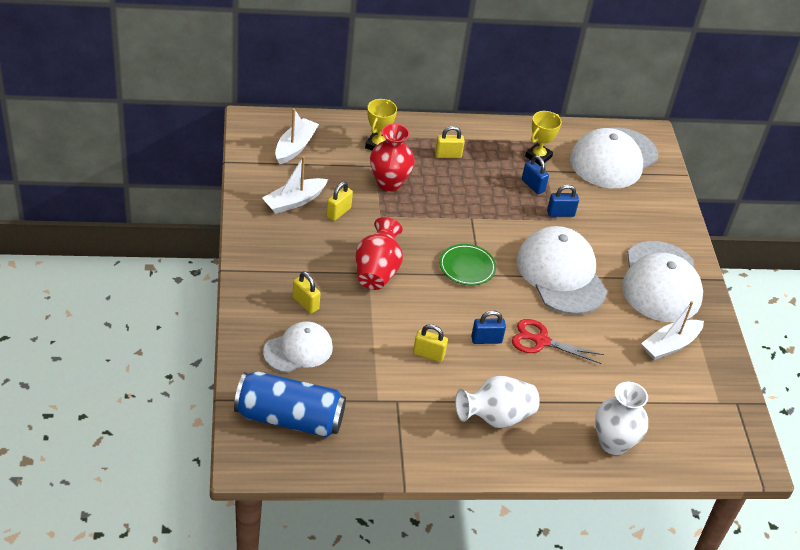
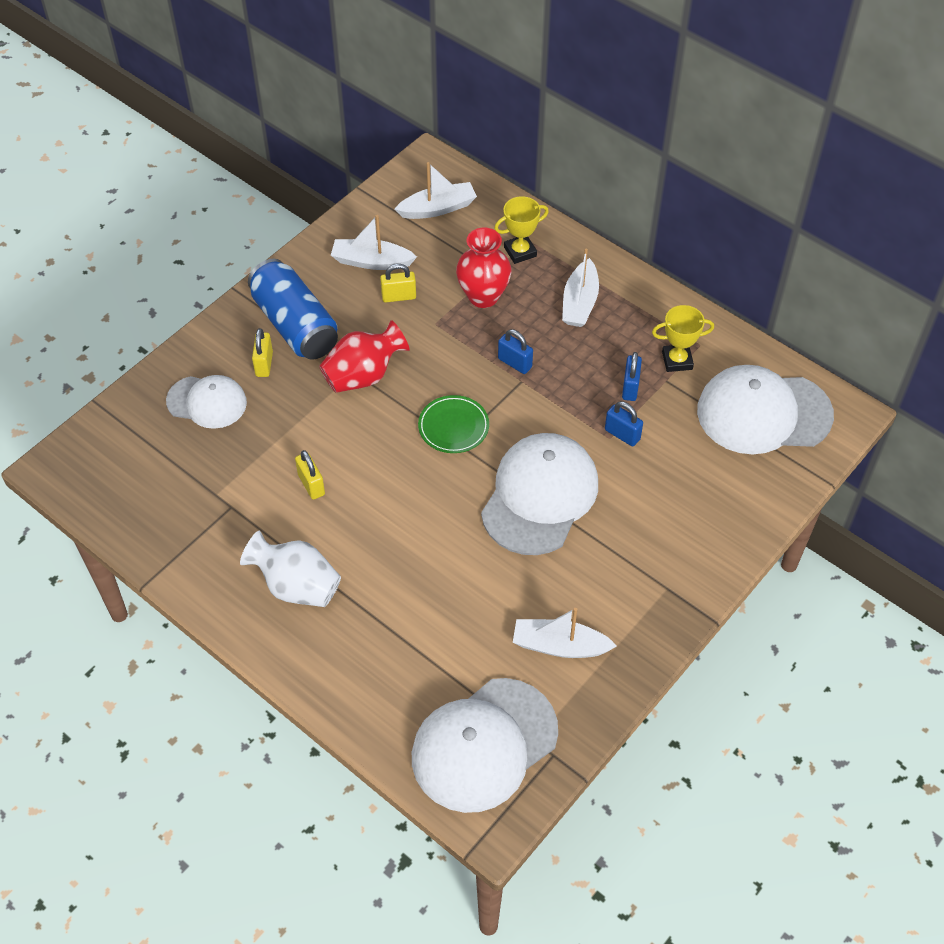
camera: 50 degrees right, 10 degrees up
blue can [234,372,346,437] -> blue can moved to [248,259,338,360]
yellow padlock [435,126,465,158] -> white boat [562,248,599,327]
blue padlock [471,310,506,344] -> blue padlock moved to [498,329,533,374]
red scissors [512,319,604,364] -> none
white vase [595,382,648,455] -> none
white cap [622,241,703,322] -> white cap moved to [412,678,558,813]

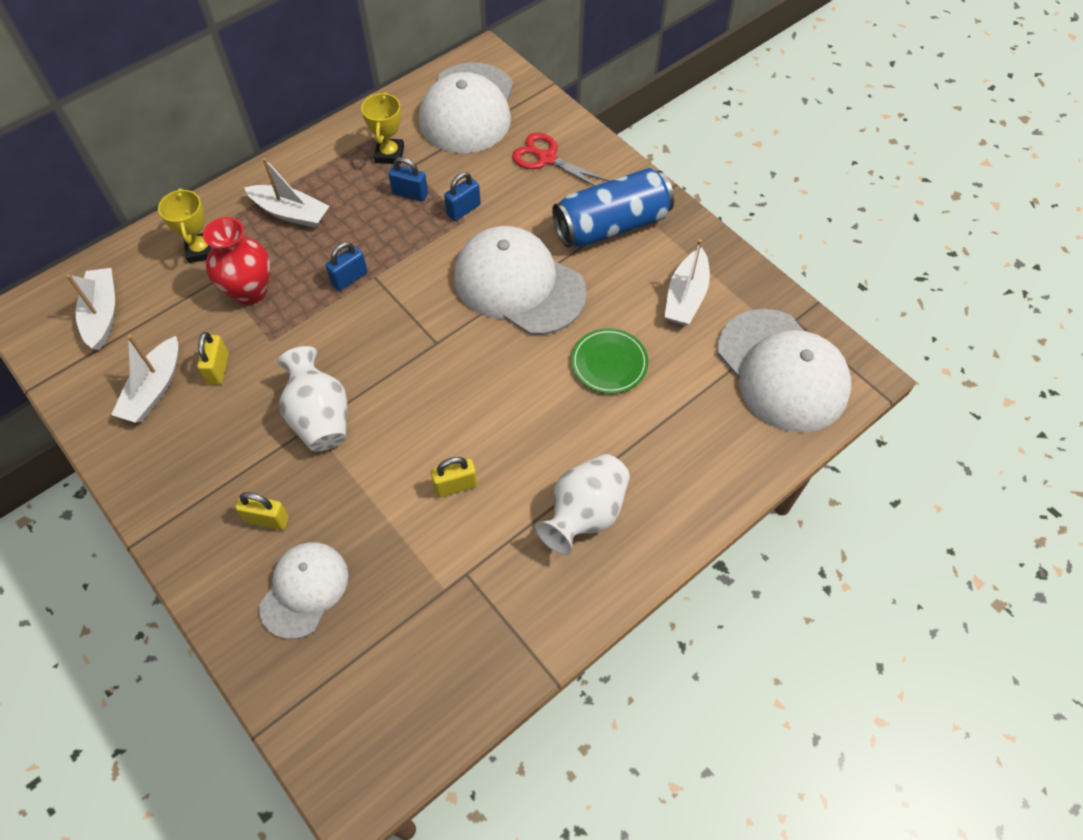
camera: 80 degrees left, 5 degrees up
blue can [248,259,338,360] -> blue can moved to [552,168,674,248]
red vase [319,320,410,393] -> white vase [277,346,347,451]
green plate [418,395,489,453] -> green plate moved to [571,328,648,394]
none -> red scissors [512,133,610,186]

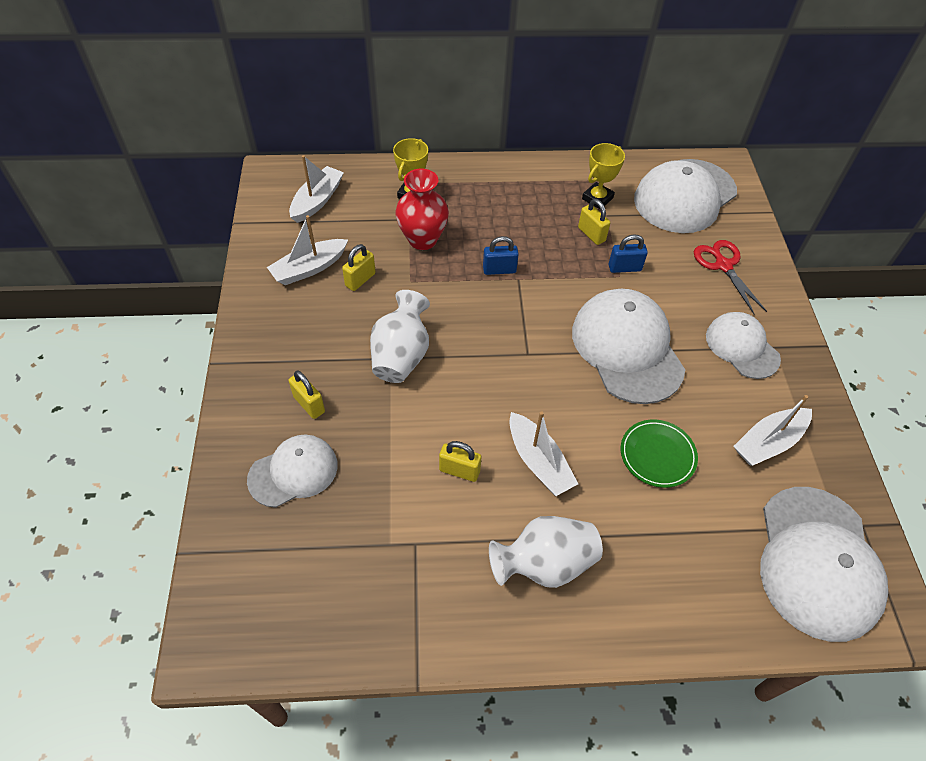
camera: 35 degrees right, 5 degrees down
white boat [244,158,330,228] -> white boat moved to [509,411,578,496]
blue padlock [389,157,428,202] -> yellow padlock [578,199,610,245]
blue can [552,168,674,248] -> white cap [706,312,781,379]

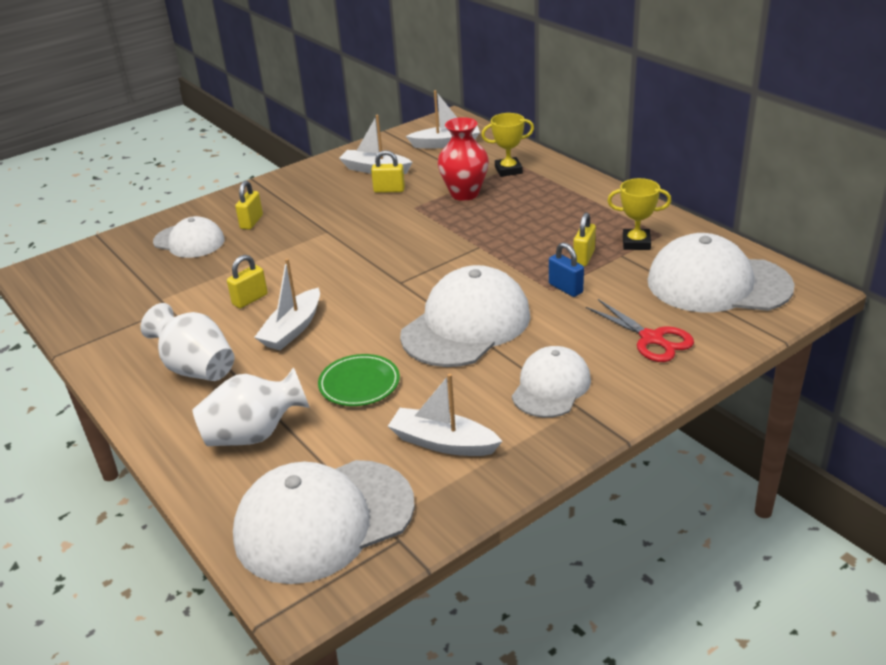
camera: 60 degrees right, 20 degrees down
white vase [370,290,430,383] -> white vase moved to [192,367,310,446]
yellow padlock [439,441,481,482] -> yellow padlock turned 60 degrees clockwise [227,255,268,308]
blue padlock [483,236,519,275] -> none
red scissors [694,240,767,314] -> red scissors turned 105 degrees clockwise [586,299,694,362]

